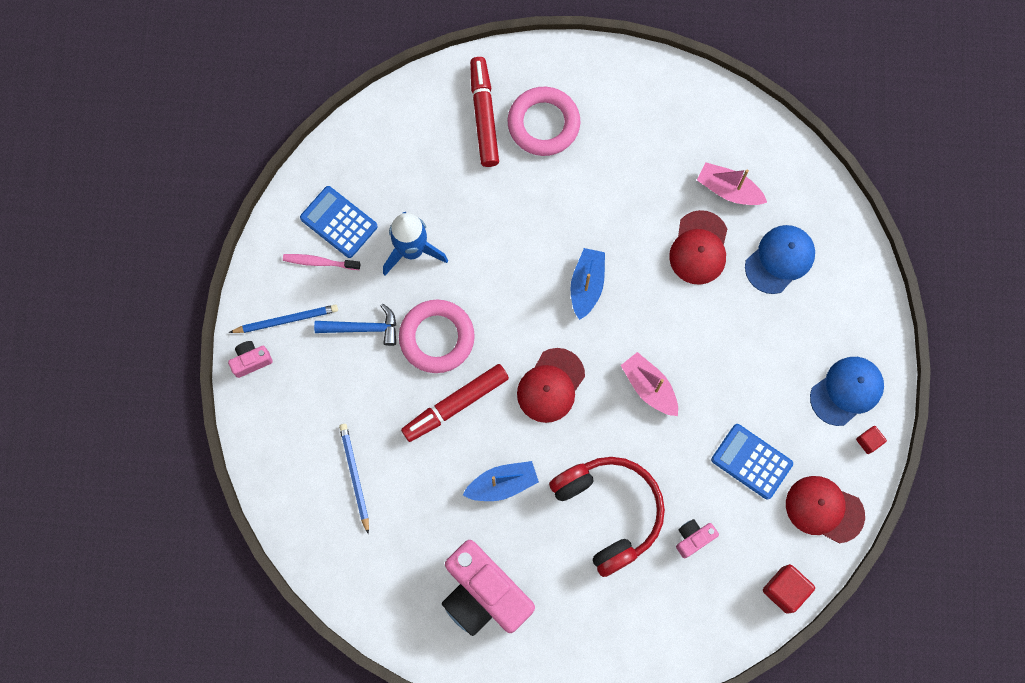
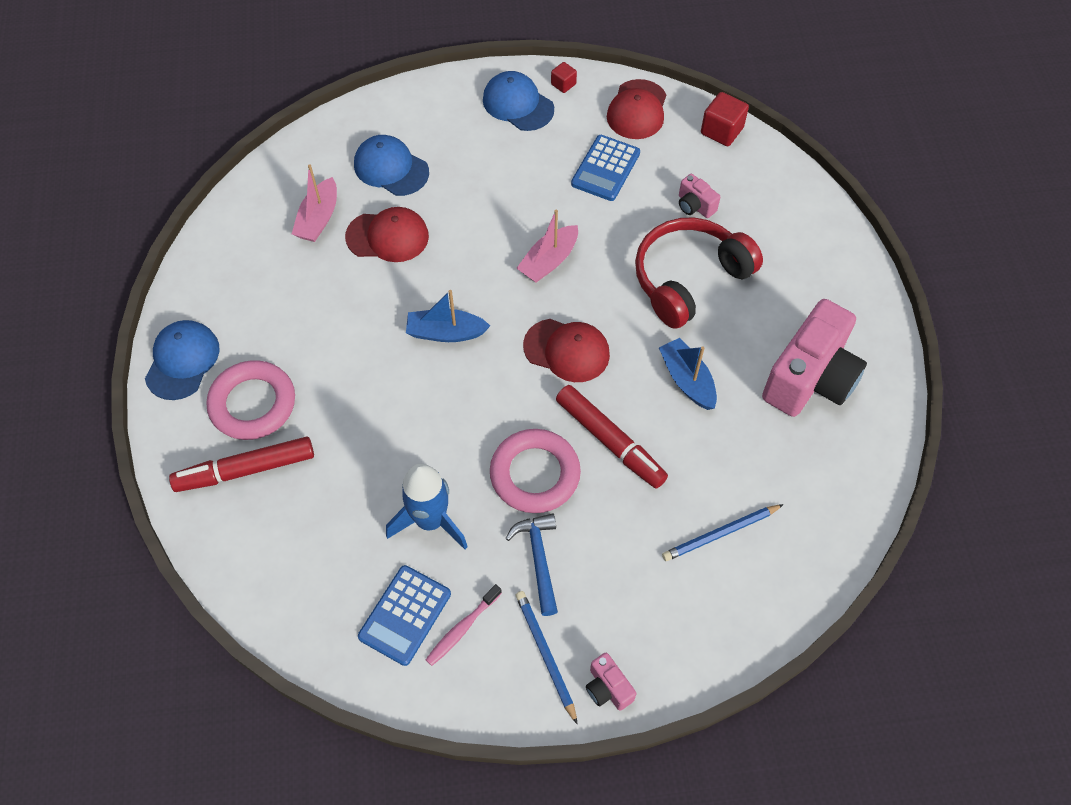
camera: 100 degrees left, 15 degrees down
pink toothbrush [283,254,361,270] -> pink toothbrush turned 45 degrees clockwise [426,584,502,666]
none -> blue cap [145,320,219,400]

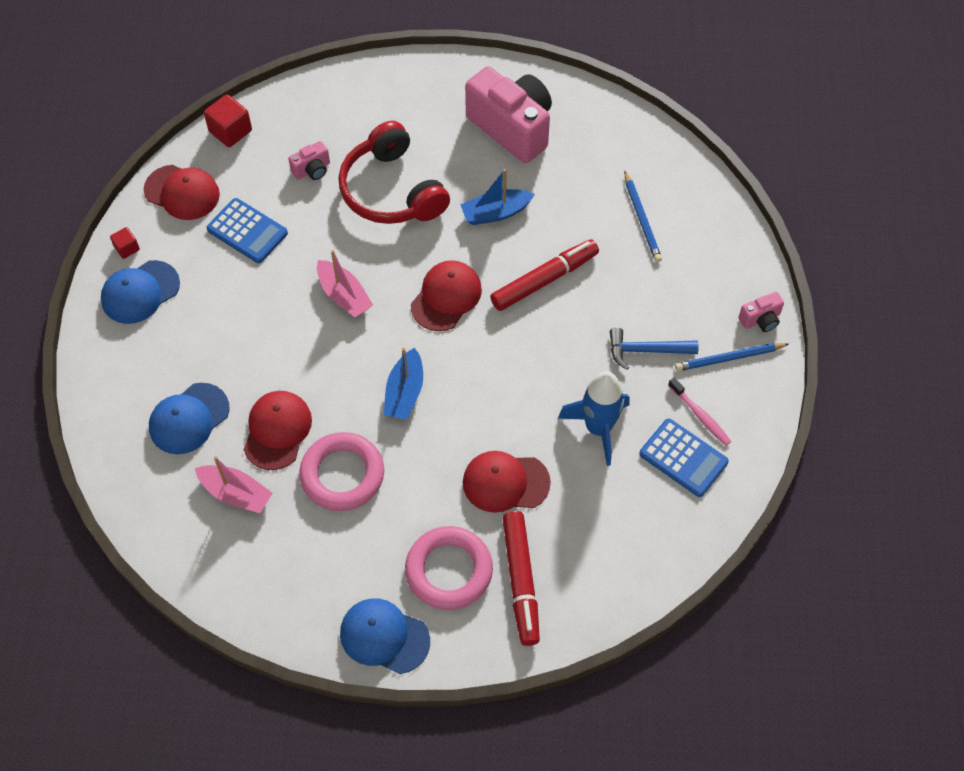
camera: 80 degrees left, 0 degrees up
pink ring [490,429,581,513] -> pink ring moved to [299,432,384,511]
none -> red cap [463,451,551,513]

